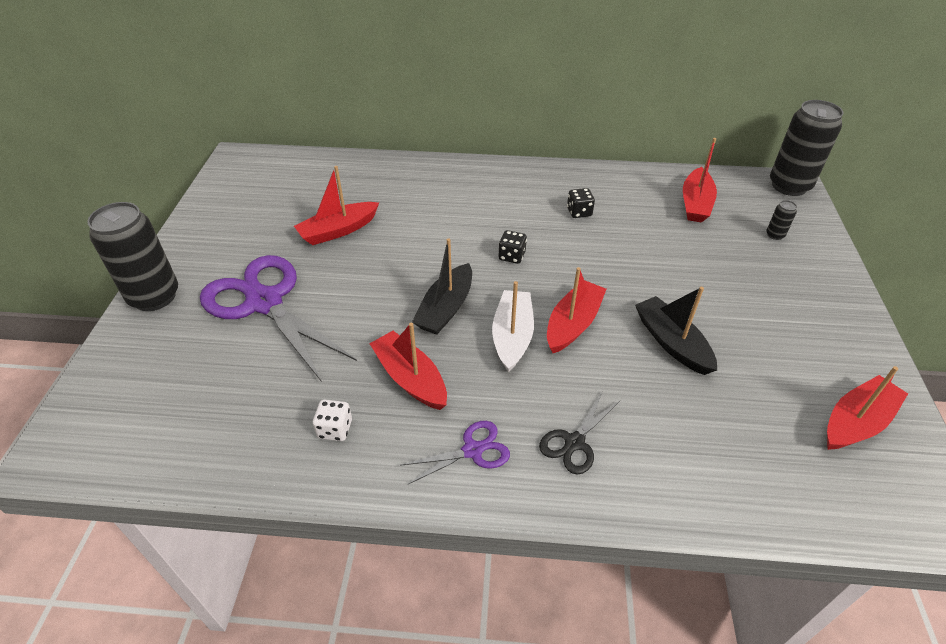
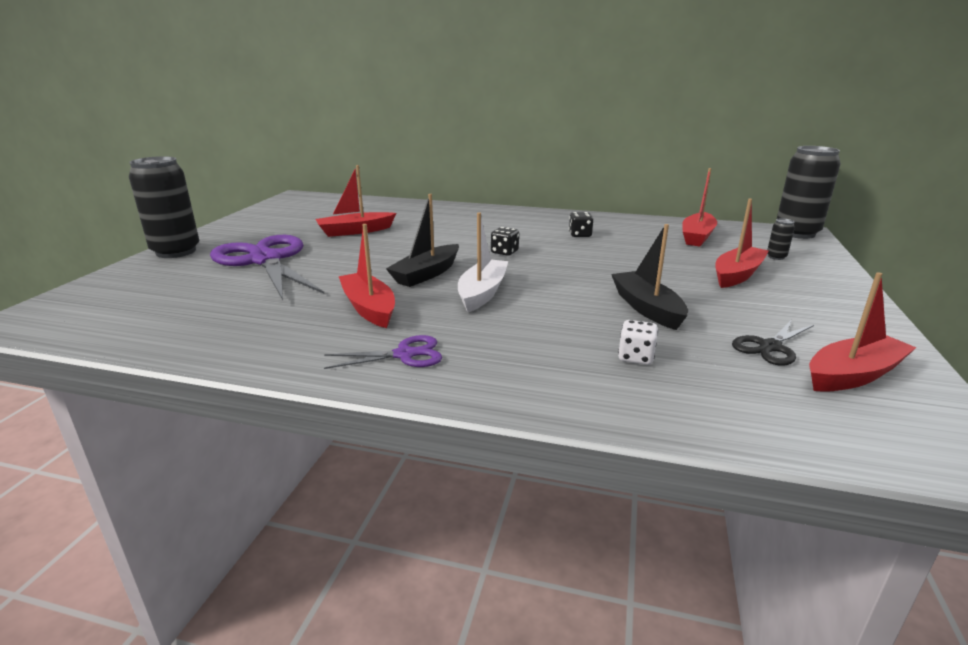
camera: 10 degrees right, 20 degrees down
white dice [313,400,352,441] -> white dice moved to [618,320,658,365]
black scissors [539,392,620,475] -> black scissors moved to [732,319,814,366]
red boat [547,267,606,353] -> red boat moved to [715,199,769,288]

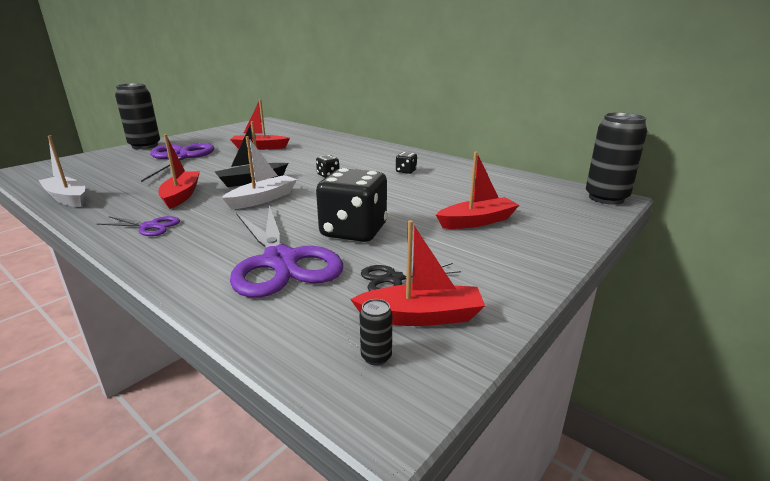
camera: 25 degrees right, 0 degrees up
black boat [611,224,688,330] -> black dice [316,168,387,242]
white dice [618,320,658,365] -> purple scissors [230,205,343,298]
red boat [682,168,717,246] -> none
black can [767,218,795,260] -> black can moved to [360,299,392,366]
none -> white boat [39,136,85,207]

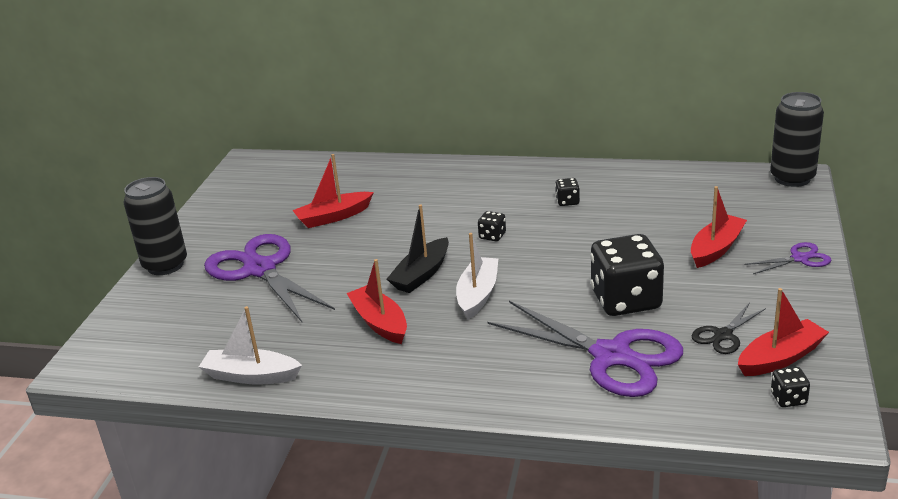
camera: 25 degrees left, 5 degrees up
purple scissors [97,216,180,236] -> purple scissors moved to [744,242,831,274]
black can [360,299,392,366] -> black dice [771,367,810,407]

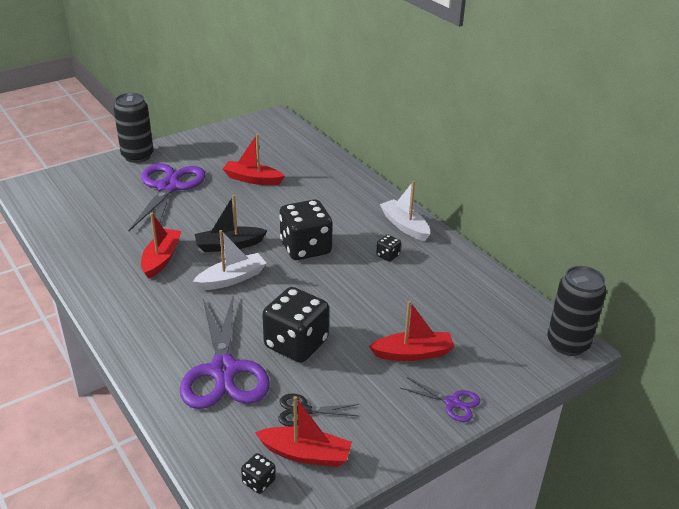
camera: 40 degrees right, 5 degrees up
white boat [199,306,302,385] -> white boat moved to [380,181,430,241]
black dice [478,211,506,241] -> black dice [279,200,333,260], size x2.36

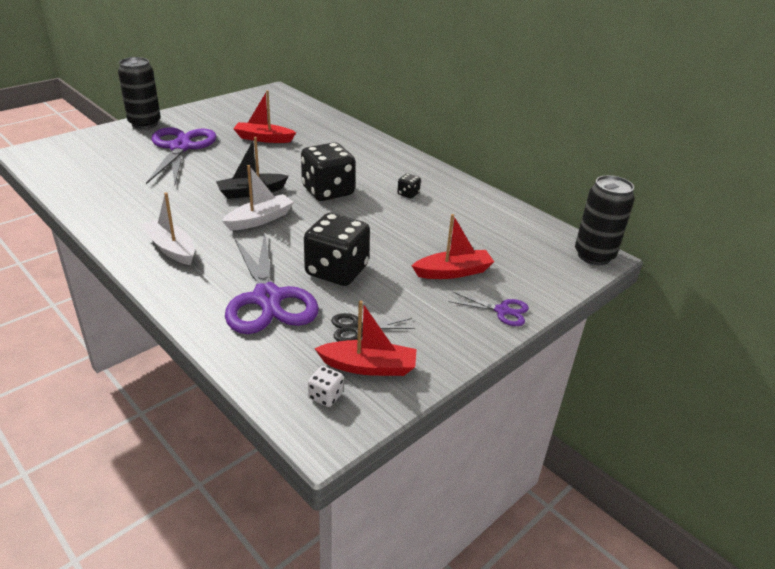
camera: 10 degrees left, 0 degrees up
red boat [141,213,182,279] -> none
black dice [241,453,276,494] -> white dice [308,366,343,407]
white boat [380,181,430,241] -> white boat moved to [141,192,195,265]

